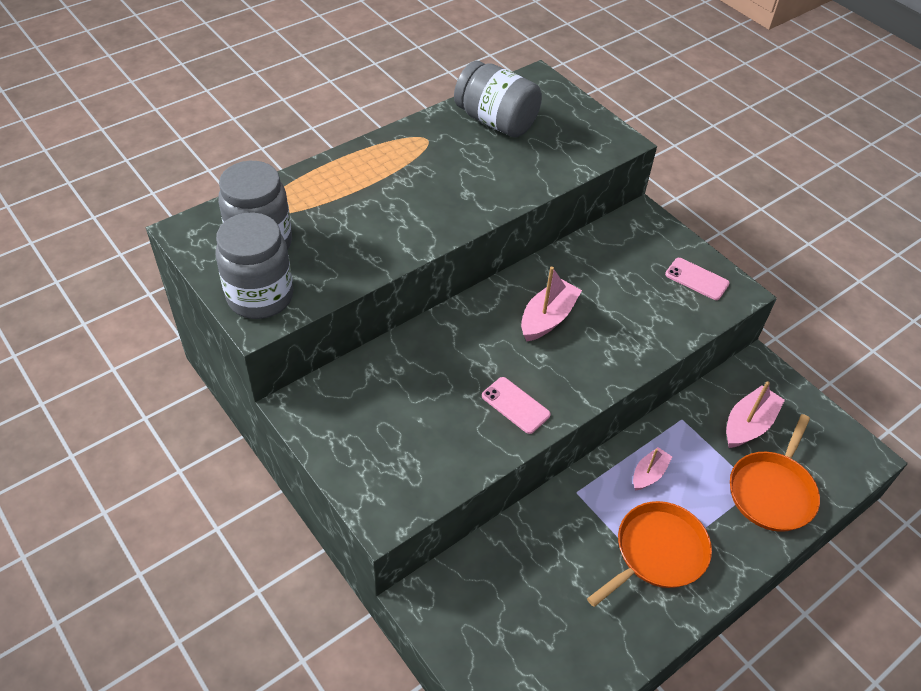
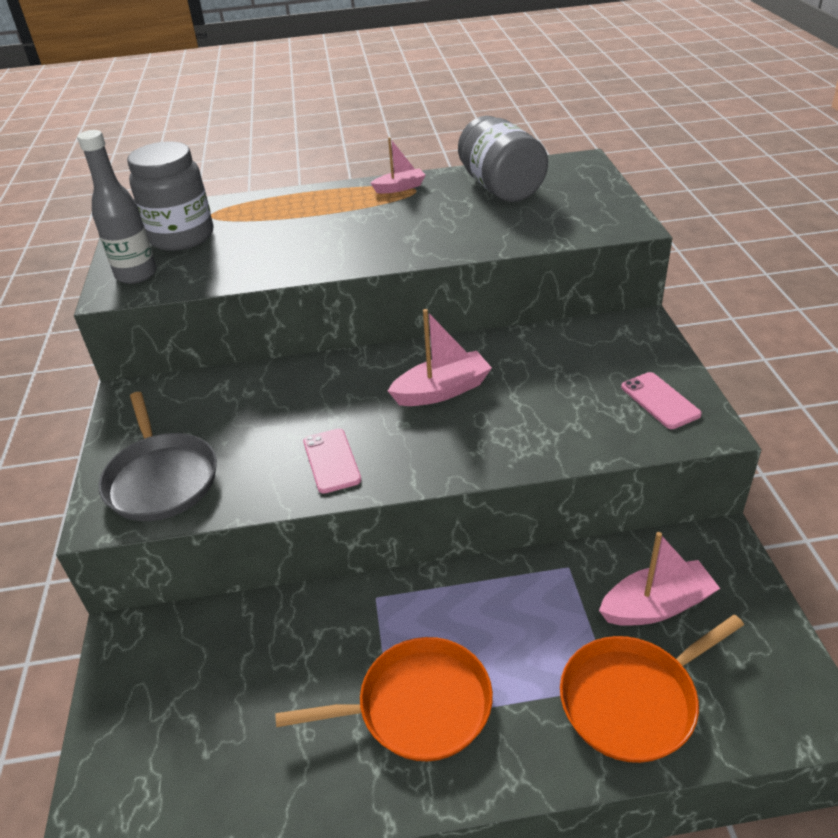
camera: 35 degrees right, 10 degrees down
grey jar [215,212,293,319] -> grey bottle [77,130,157,284]
pink boat [633,447,672,491] -> pink boat moved to [370,137,425,194]
none -> grey pan [98,392,217,521]

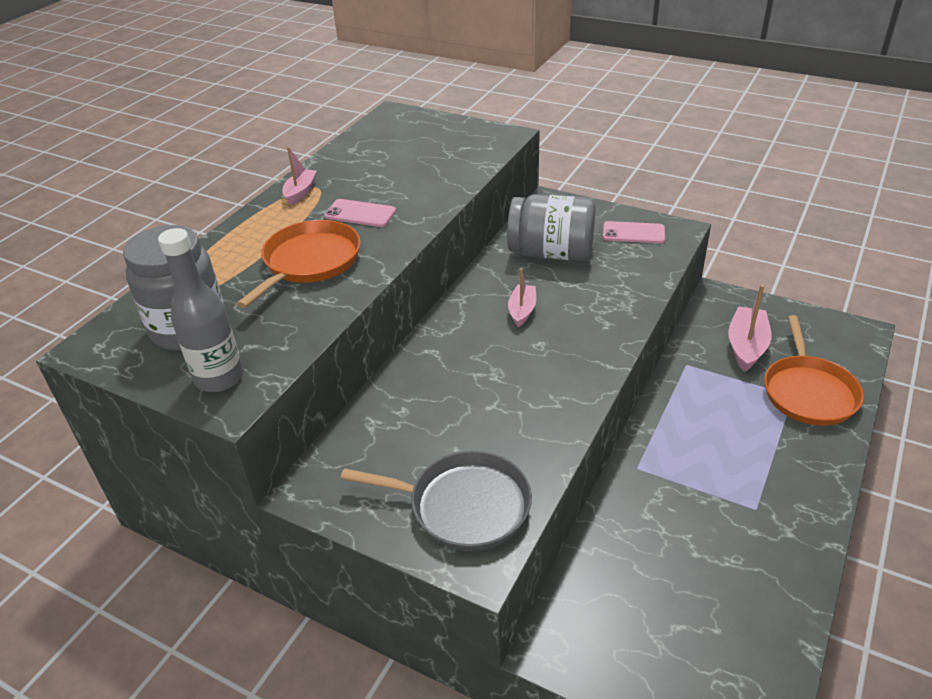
camera: 55 degrees left, 0 degrees up
orange pan [276,637,493,761] -> orange pan moved to [237,220,361,308]
pink phone [303,429,361,494] -> pink phone moved to [324,199,396,227]
pink boat [388,309,492,406] -> pink boat [508,268,536,327], size x0.63
grey jar [458,116,548,202] -> grey jar moved to [507,194,596,261]

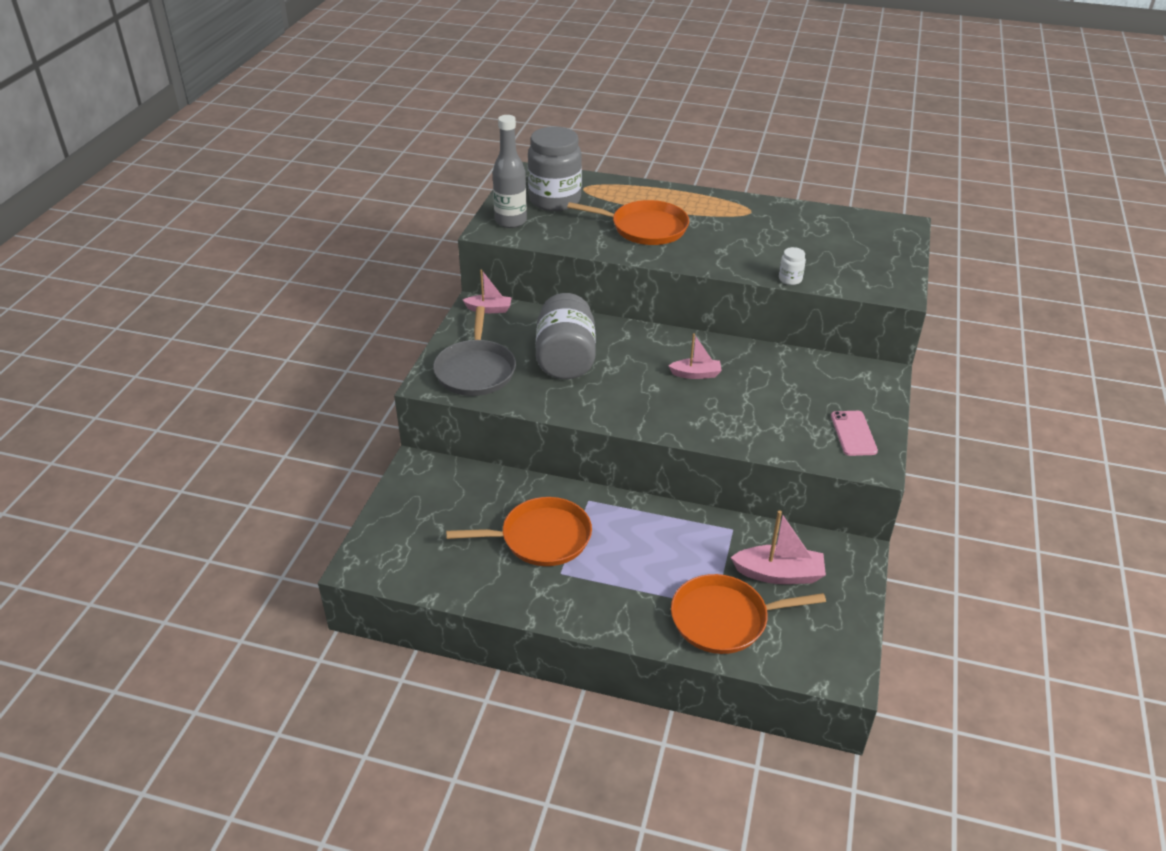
camera: 75 degrees right, 0 degrees up
pink boat [282,147,317,205] -> pink boat moved to [463,269,512,313]
pink phone [324,199,396,227] -> none
grey jar [507,194,596,261] -> grey jar moved to [536,293,596,379]
none -> orange pan [446,497,592,566]
none -> white jar [779,247,806,285]

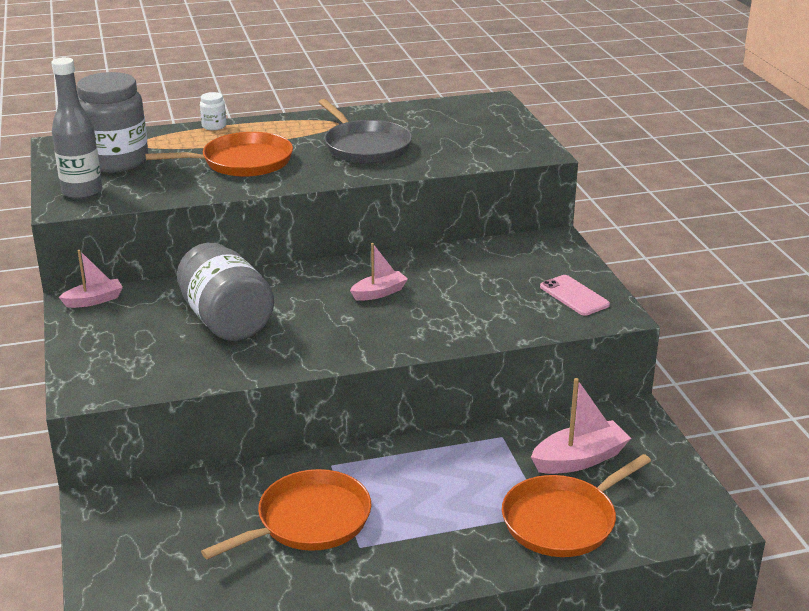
camera: 30 degrees left, 10 degrees down
grey pan [433,306,516,396] -> grey pan moved to [318,99,412,163]
white jar [779,247,806,285] -> white jar moved to [200,92,226,130]

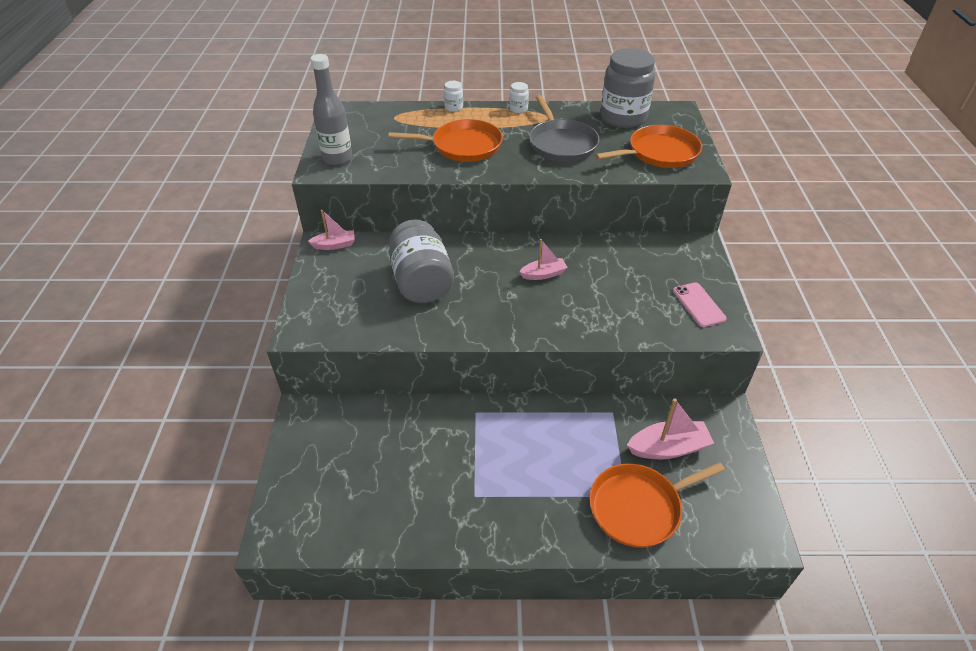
camera: 15 degrees right, 15 degrees up
grey jar [77,72,148,173] -> grey jar moved to [601,48,655,128]
orange pan [201,469,371,560] -> orange pan moved to [595,125,702,168]
none -> white jar [509,82,529,113]

